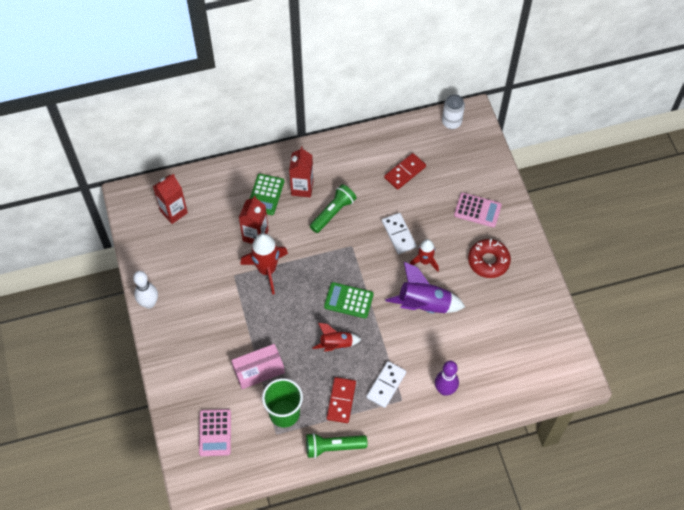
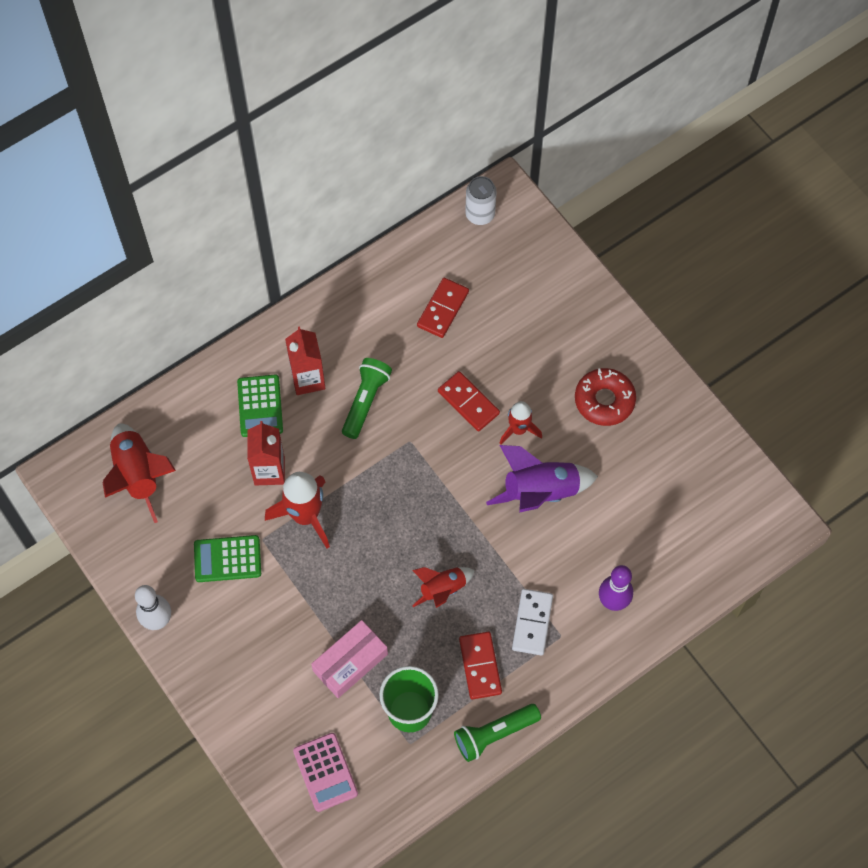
camera: 20 degrees left, 5 degrees up
red carton [153,174,188,224] -> red rocket [103,423,176,523]
green calculator [324,282,374,318] -> green calculator moved to [194,535,261,582]
white domino [382,213,417,254] -> red domino [438,371,500,431]
pink calculator [454,192,502,227] -> none

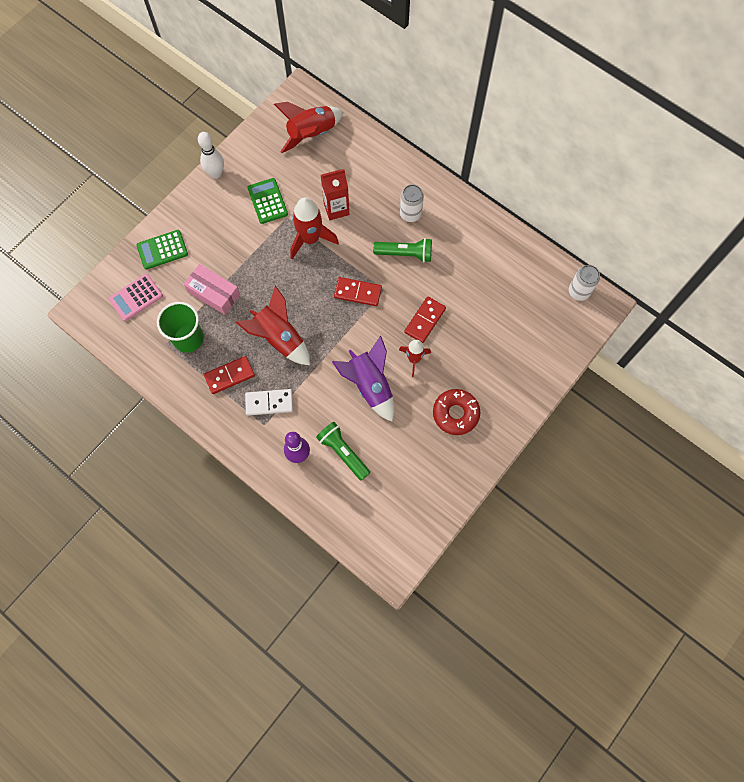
camera: 75 degrees right, 5 degrees up
green calculator [237,375,283,437] -> green calculator moved to [136,230,188,270]
red carton [285,326,326,395] -> white can [400,184,424,222]
red rocket [412,567,475,608] -> red rocket [235,286,310,365], size x1.63
red domino [417,278,469,338] -> red domino moved to [334,277,382,306]
green flashlight [454,704,541,762] -> green flashlight moved to [316,422,370,481]

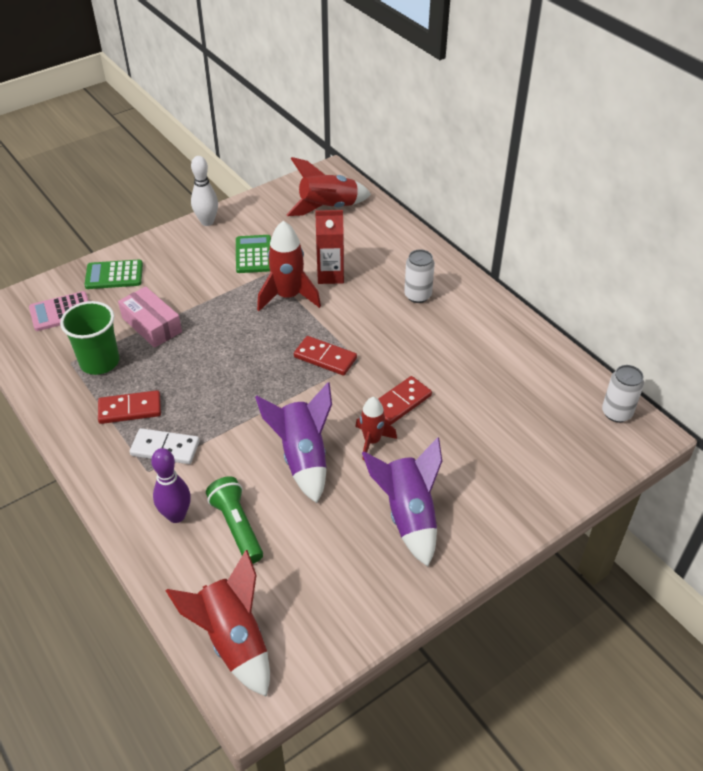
camera: 15 degrees right, 25 degrees down
red rocket [235,286,310,365] -> red rocket moved to [166,550,270,697]
green flashlight [373,238,432,263] -> none
red donut [433,389,480,435] -> purple rocket [362,437,442,567]

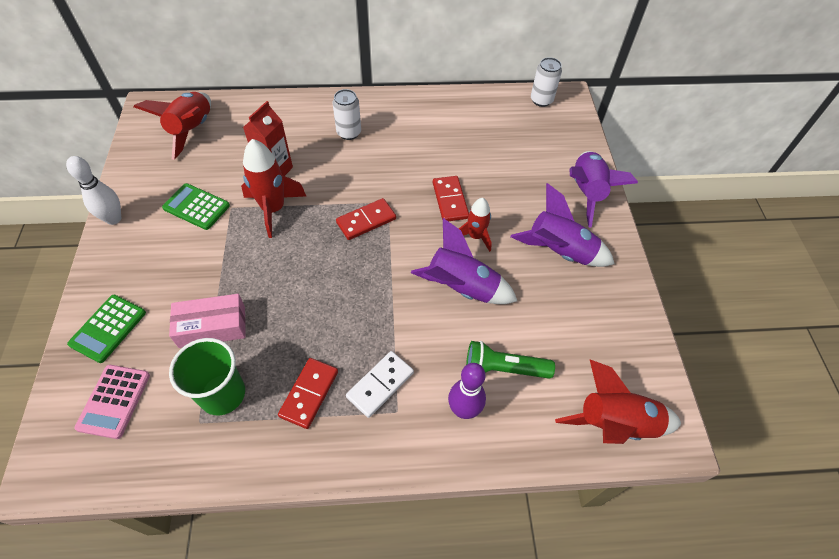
camera: 60 degrees left, 10 degrees up
none -> purple rocket [570,151,638,228]

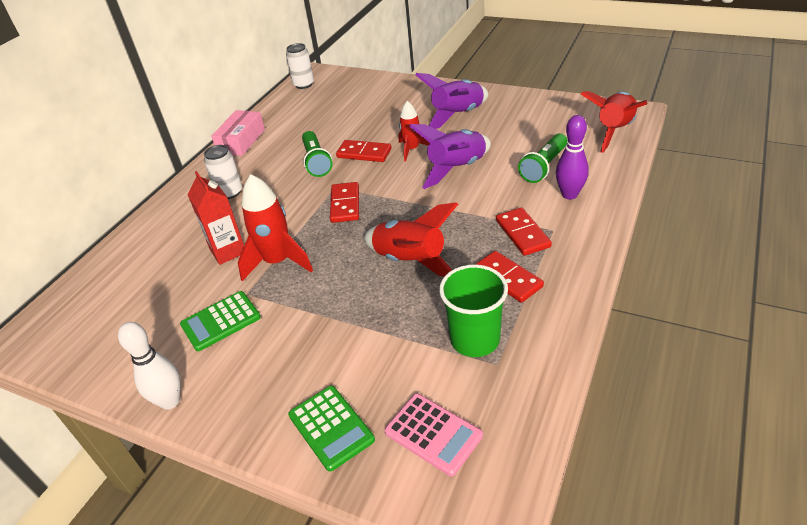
camera: 55 degrees left, 15 degrees down
red rocket [133,92,211,160] -> red rocket moved to [364,202,458,277]
pink box [169,294,246,348] -> pink box moved to [211,110,265,156]
white domino [346,351,414,418] -> red domino [496,208,552,256]
purple rocket [570,151,638,228] -> none
none -> green flashlight [302,131,333,177]

